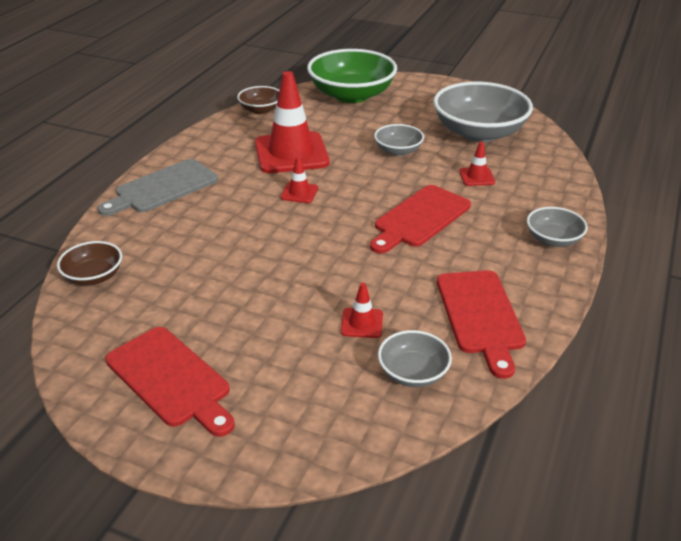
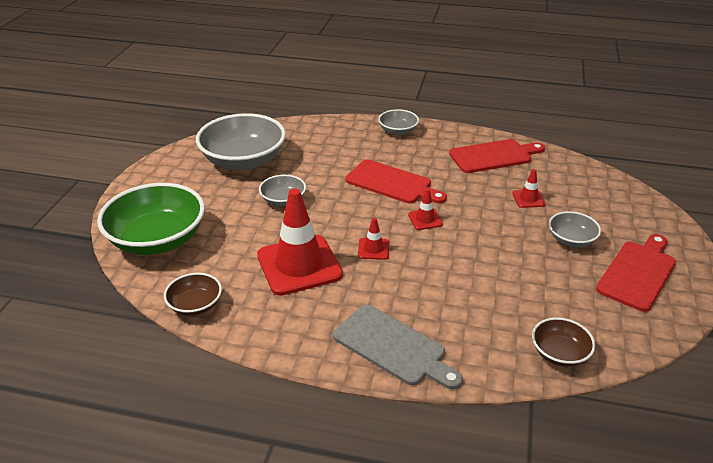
camera: 100 degrees left, 0 degrees up
grey bowl [378,330,452,387] -> grey bowl moved to [549,211,601,247]
red traffic cone [459,142,495,186] -> red traffic cone moved to [408,189,443,230]

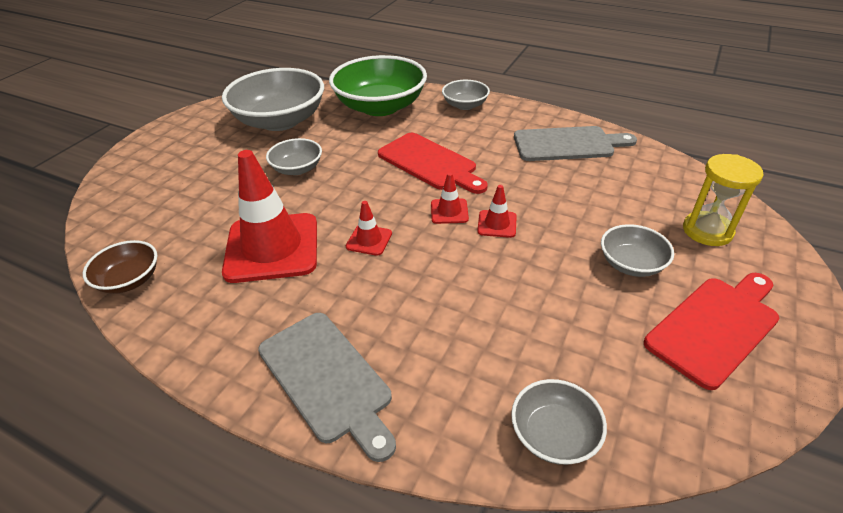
camera: 15 degrees right, 5 degrees up
green bowl [97,183,205,255] -> green bowl moved to [329,55,427,116]
red cutting board [449,139,545,173] -> grey cutting board [514,126,637,161]
red traffic cone [512,169,546,208] -> red traffic cone moved to [477,185,517,238]
brown bowl [532,318,595,367] -> grey bowl [511,379,607,465]
none -> yellow hourglass [683,154,763,246]

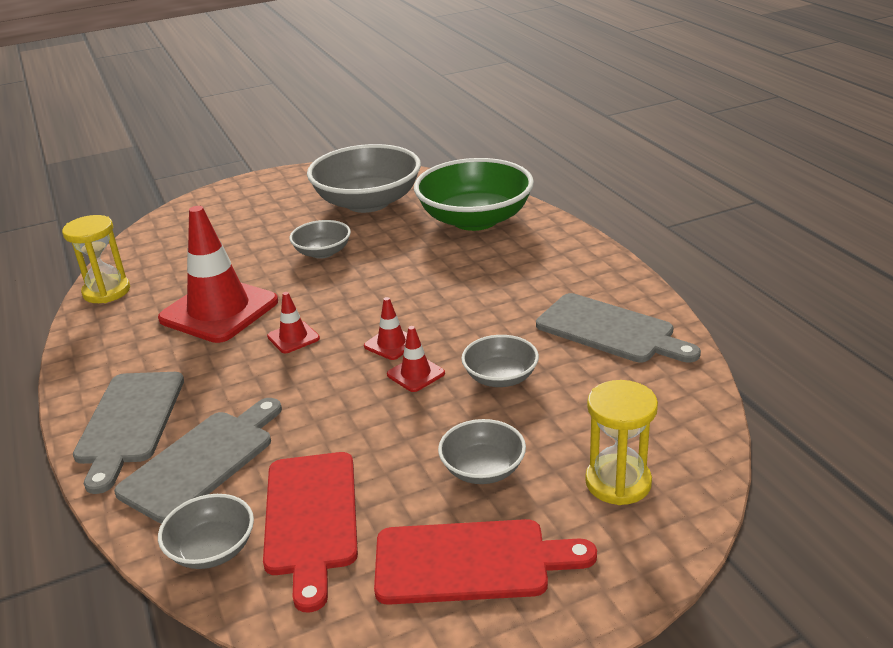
camera: 40 degrees right, 10 degrees down
brown bowl [83,240,157,294] -> yellow hourglass [62,215,130,303]
red cutting board [378,133,488,194] -> red cutting board moved to [263,452,358,612]
grey bowl [442,80,490,110] -> grey bowl moved to [461,335,539,387]
none -> grey cutting board [114,398,282,524]

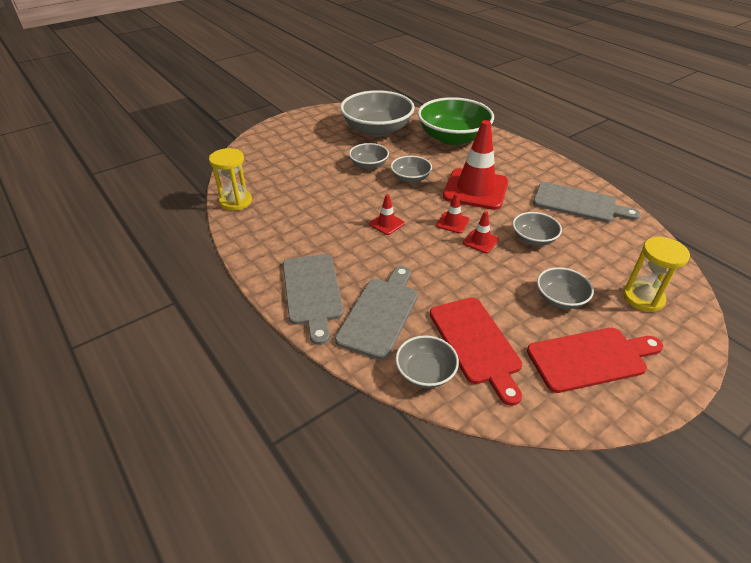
camera: 15 degrees left, 10 degrees up
red traffic cone [158,206,278,343] -> red traffic cone moved to [443,120,508,210]
none -> grey bowl [391,156,432,183]

